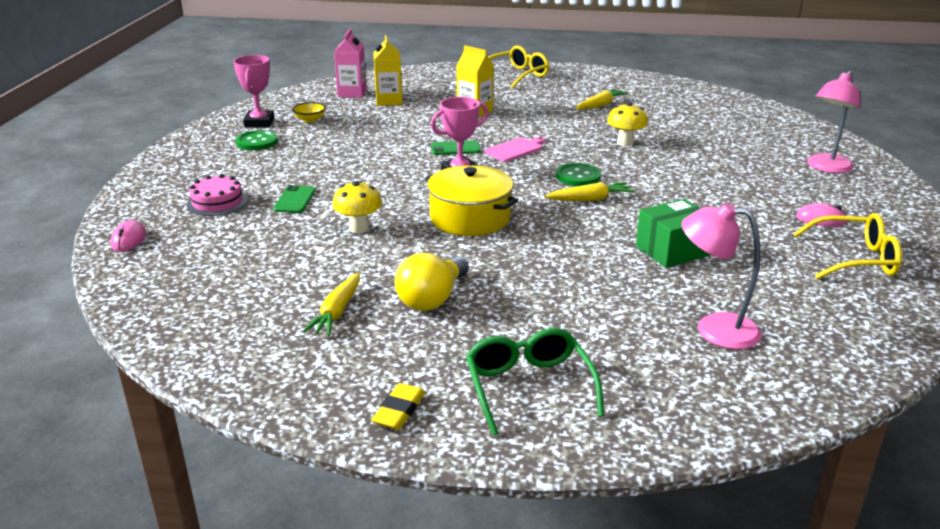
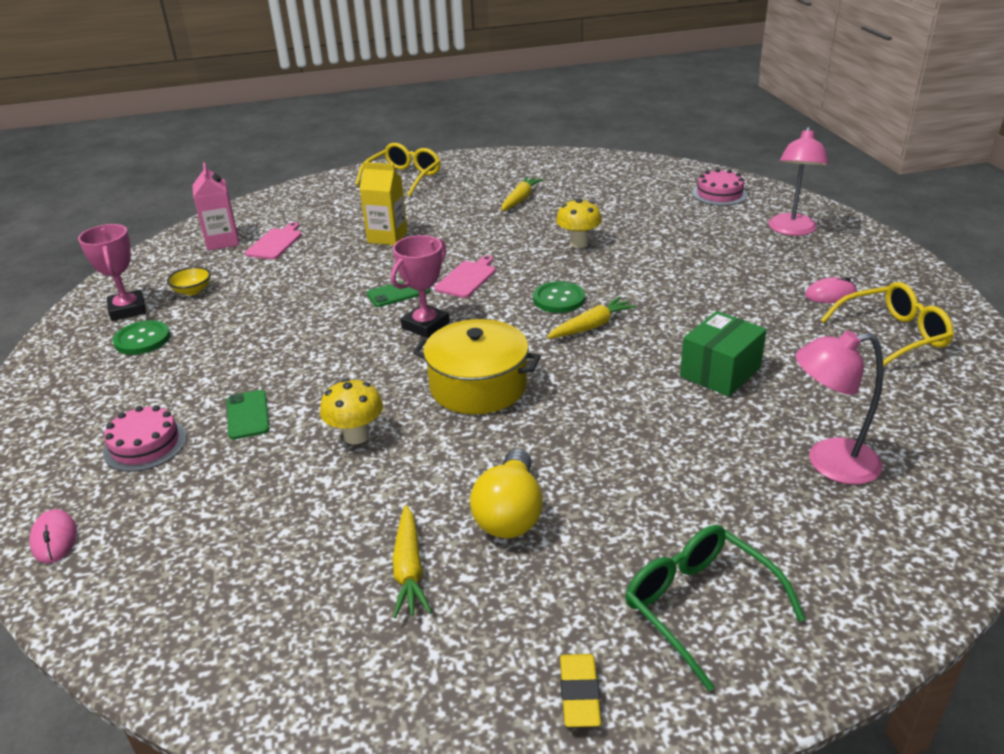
camera: 20 degrees left, 5 degrees up
yellow carton [373,35,402,106] -> pink cutting board [245,222,302,259]
none -> pink cake [692,169,747,206]

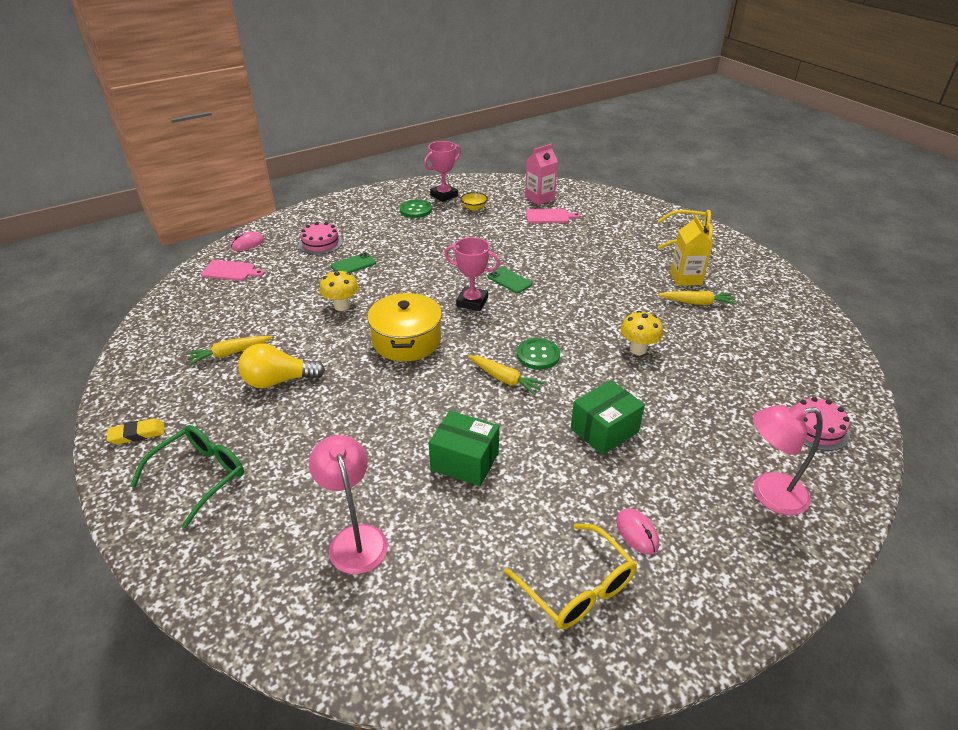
camera: 70 degrees right, 5 degrees up
yellow carton [360,162,407,245] -> yellow carton moved to [670,215,713,286]
pink cutting board [434,255,496,298] -> pink cutting board moved to [201,260,264,281]
none -> green box [571,380,645,455]

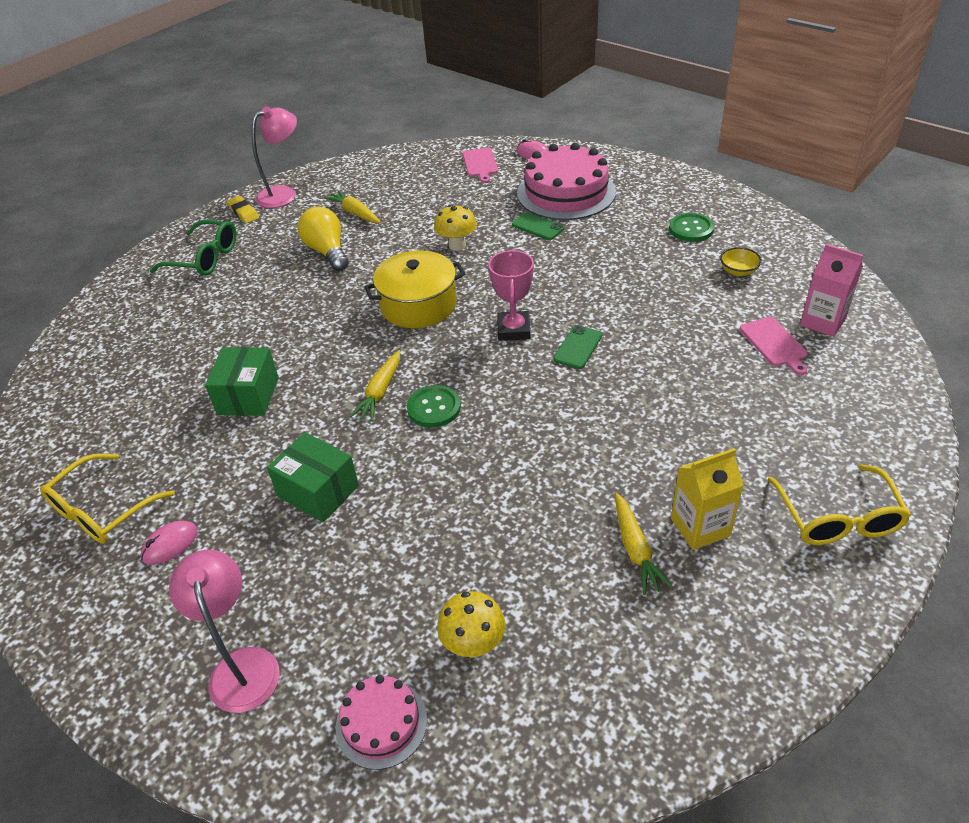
camera: 75 degrees right, 5 degrees up
pink cake [299,222,343,255] -> pink cake [517,143,616,220], size x1.93
pink lamp [309,435,388,574] -> pink lamp moved to [252,106,297,208]
pink trophy [424,141,461,202] -> none
yellow mushroom [621,311,663,355] -> yellow mushroom moved to [437,591,505,658]

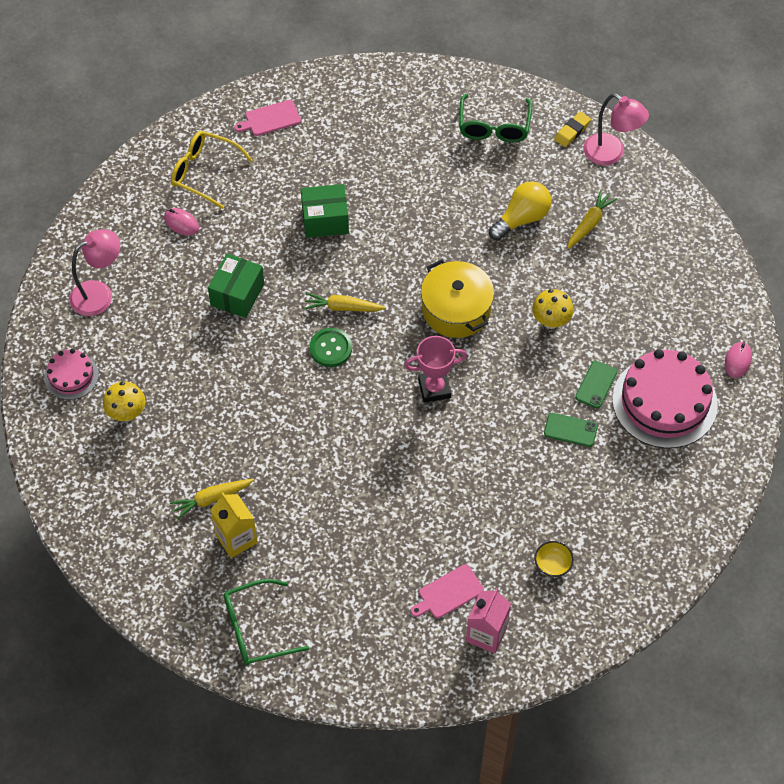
camera: 75 degrees right, 15 degrees up
pink cutting board [463,148,498,183] -> pink cutting board moved to [234,100,301,136]
green phone [554,325,602,369] -> green phone moved to [544,413,598,447]
green button [669,213,714,242] -> none
yellow glasses [767,464,911,545] -> green glasses [224,579,309,666]

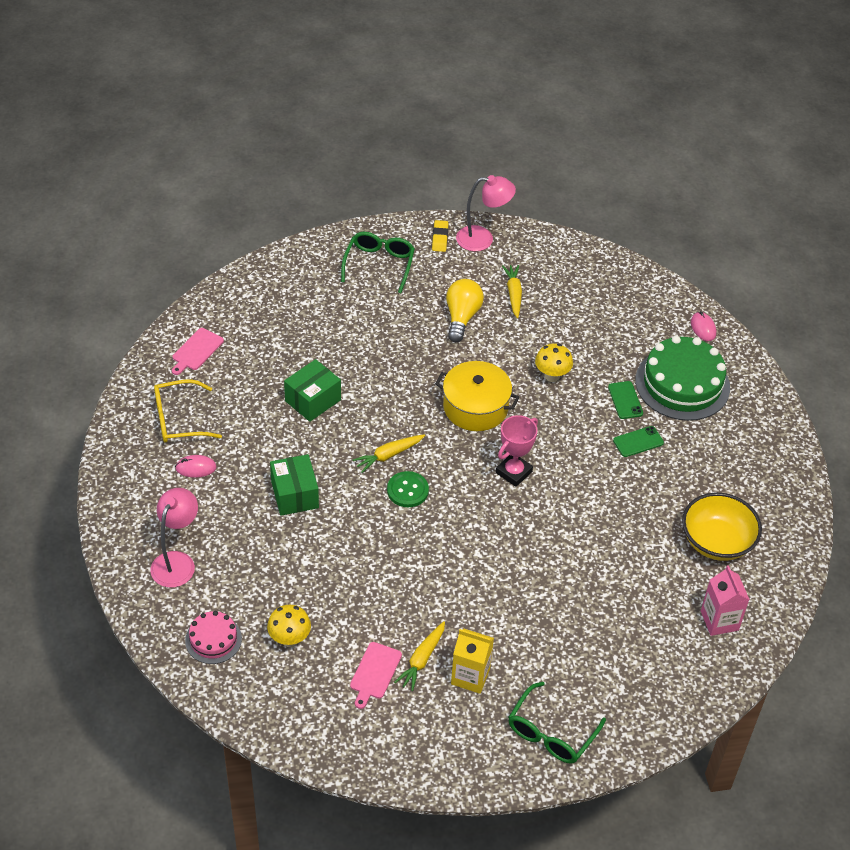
camera: 40 degrees left, 10 degrees down
pink cutting board [411,564,484,618] -> pink cutting board moved to [350,642,402,709]
green glasses [459,93,532,143] -> green glasses turned 135 degrees counterclockwise [341,232,415,293]
yellow bowl [535,541,574,577] -> yellow bowl [682,493,762,561], size x2.17
pink cake [612,349,718,448] -> green cake [635,336,730,421]

